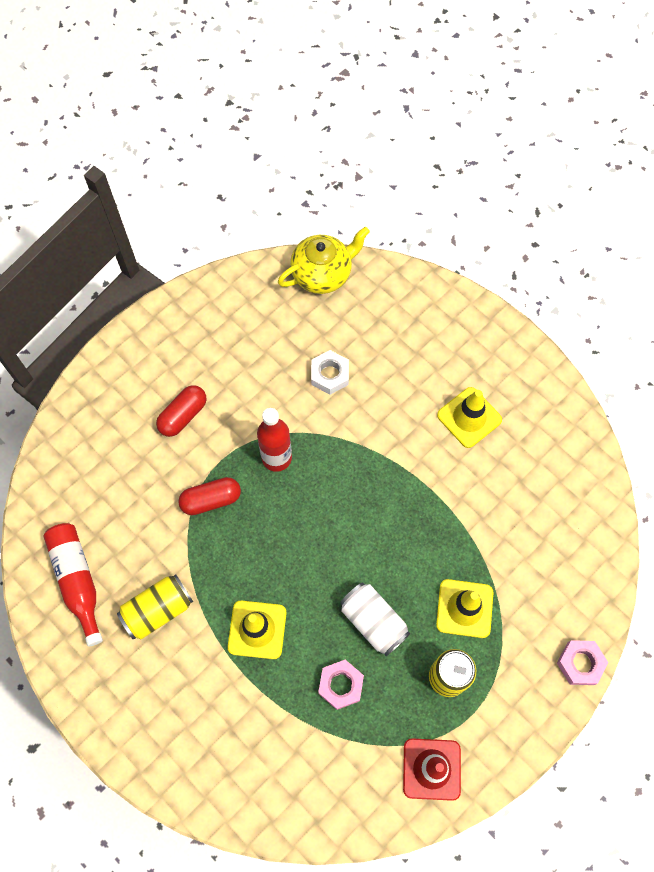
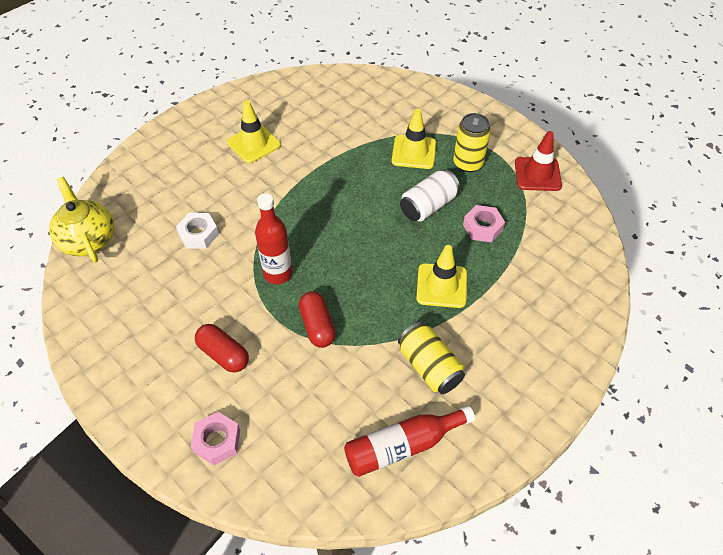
camera: 90 degrees left, 15 degrees down
pink nut [557,640,609,685] -> pink nut moved to [191,412,240,465]

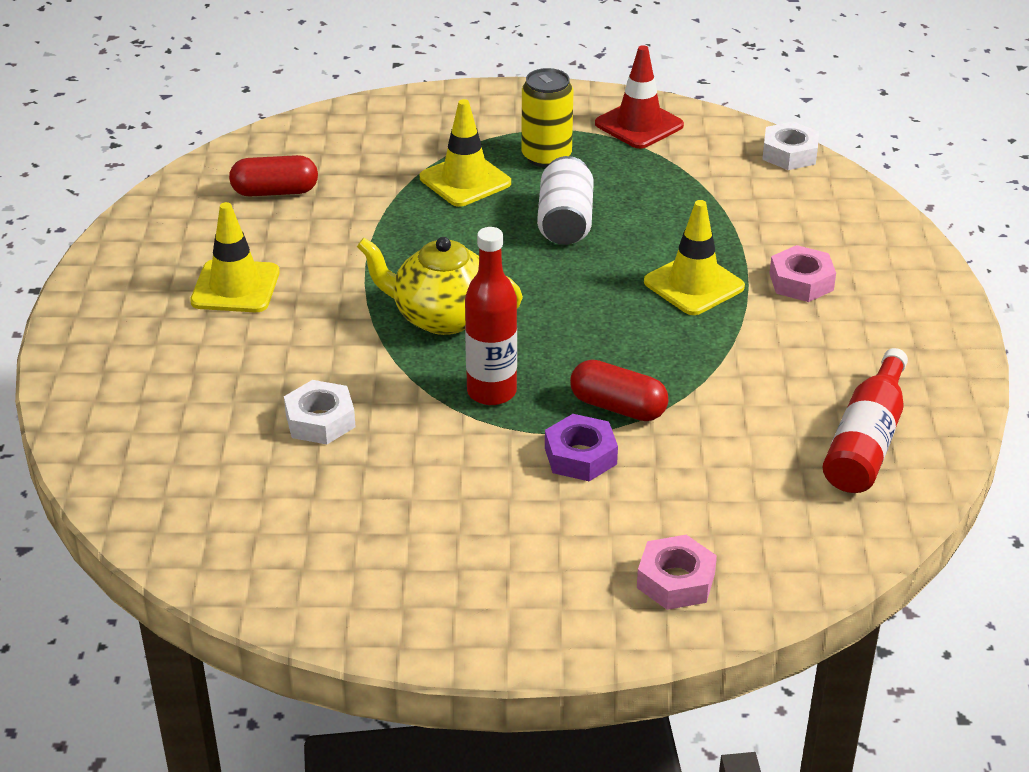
camera: 45 degrees left, 15 degrees down
yellow teapot [49,177,114,263] -> yellow teapot moved to [357,237,523,335]
red capsule [195,324,249,373] -> red capsule moved to [229,155,318,196]
yellow can [398,322,465,394] -> none
pink nut [463,205,505,242] -> pink nut moved to [769,245,836,302]
none -> purple nut [545,414,618,481]
none -> white nut [762,122,819,170]

